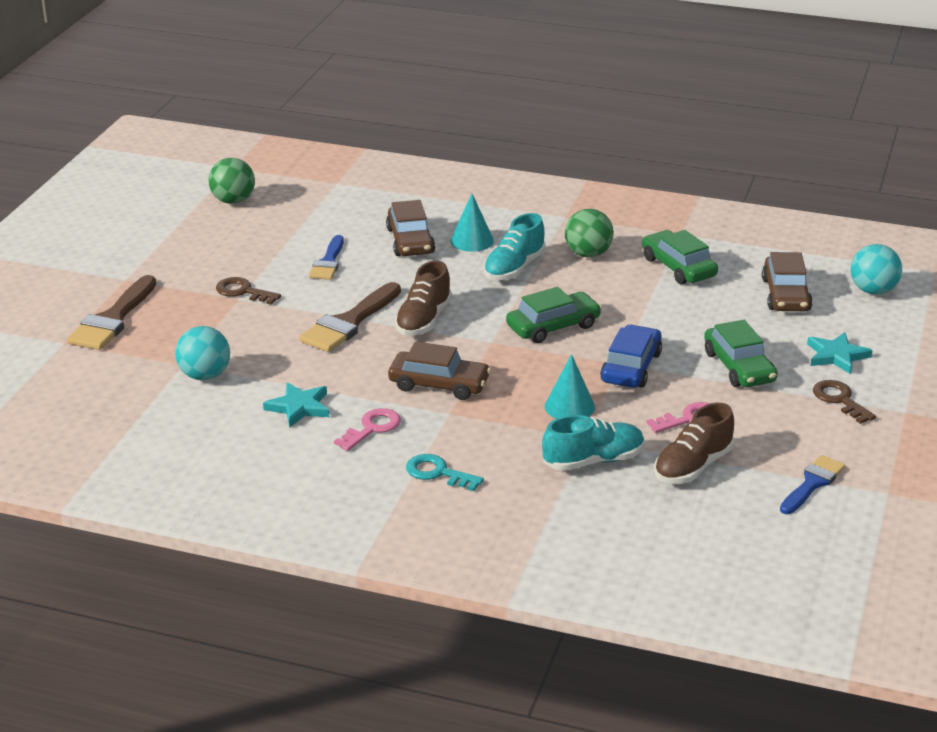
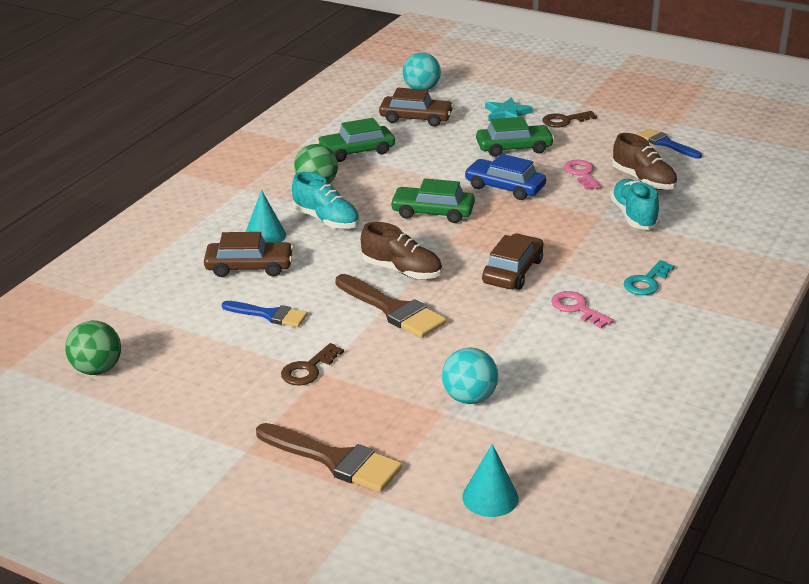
camera: 80 degrees left, 0 degrees up
turquoise star [263,382,329,427] -> none
green car [506,287,602,343] -> green car turned 60 degrees counterclockwise [390,178,475,223]
turquoise cone [545,354,595,419] -> turquoise cone moved to [462,444,519,517]

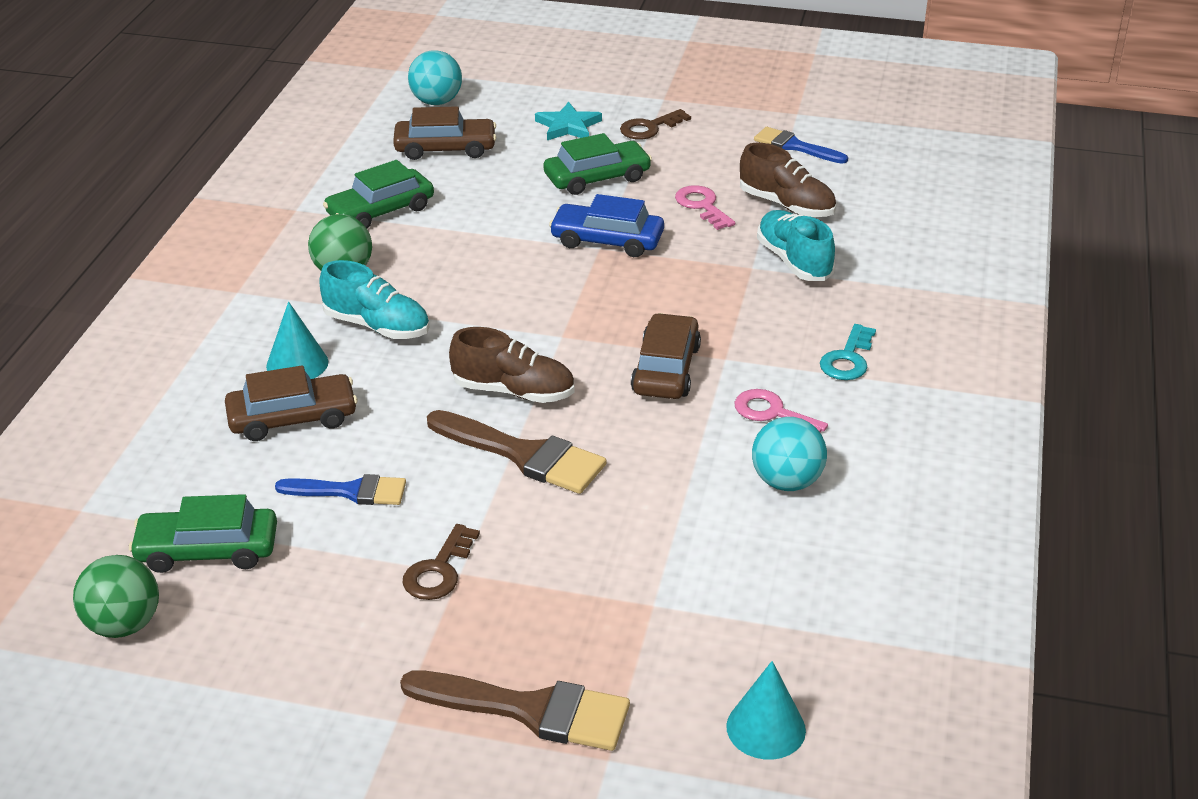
camera: 15 degrees left, 5 degrees up
green car [390,178,475,223] -> green car moved to [129,494,277,573]
turquoise ball [442,347,498,404] -> turquoise ball moved to [752,417,827,491]

